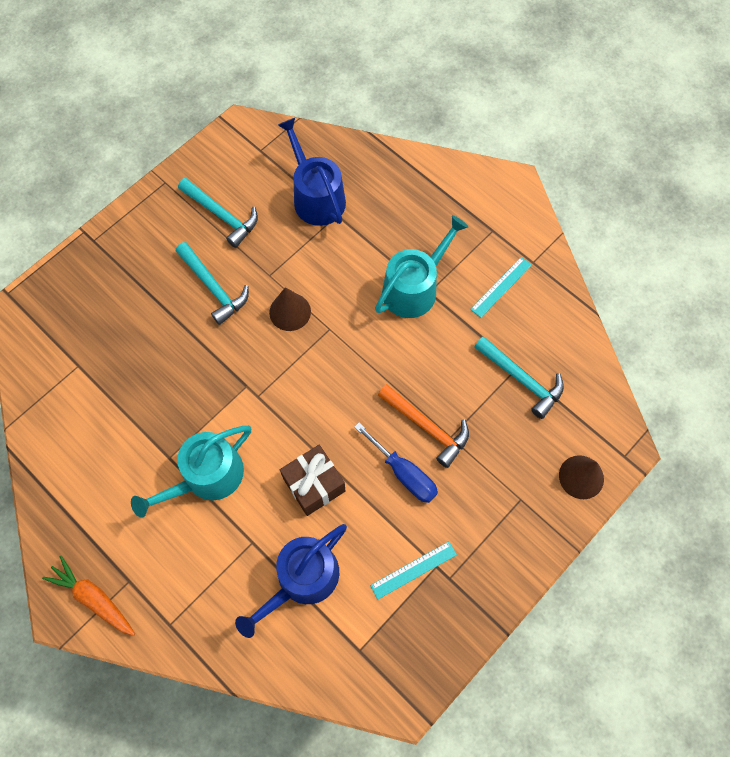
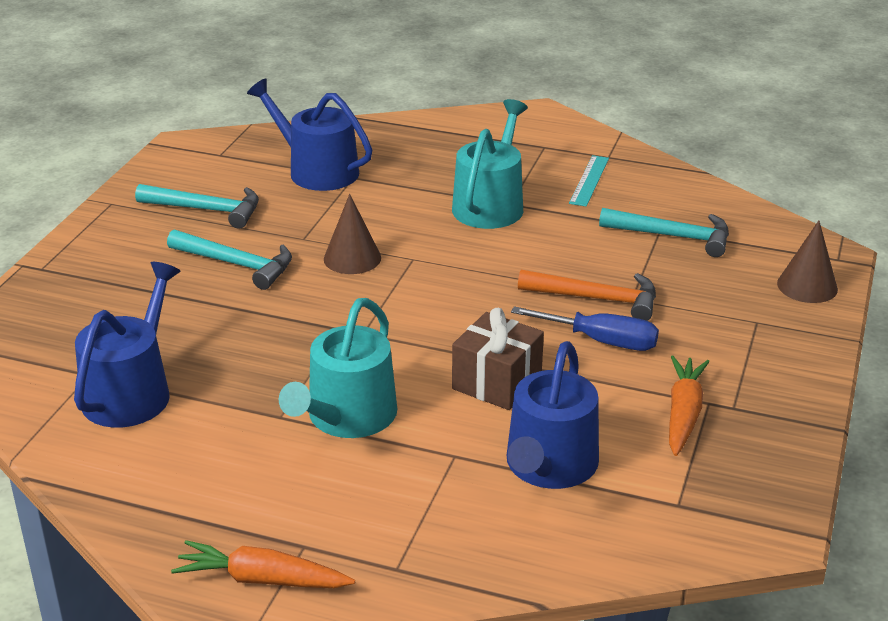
camera: 25 degrees left, 35 degrees down
turquoise ruler [370,541,457,600] -> orange carrot [669,355,709,456]
none -> blue watering can [74,262,180,428]

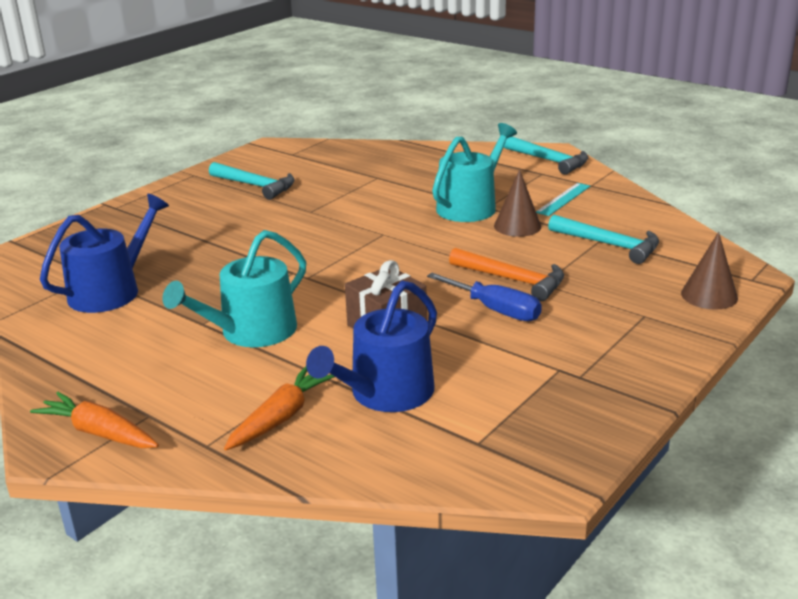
camera: 20 degrees right, 5 degrees down
turquoise hammer [167,229,292,290] -> turquoise hammer moved to [504,137,588,175]
blue watering can [247,78,372,191] -> none
brown cone [324,194,381,274] -> brown cone moved to [494,169,541,237]
orange carrot [669,355,709,456] -> orange carrot moved to [224,366,335,450]

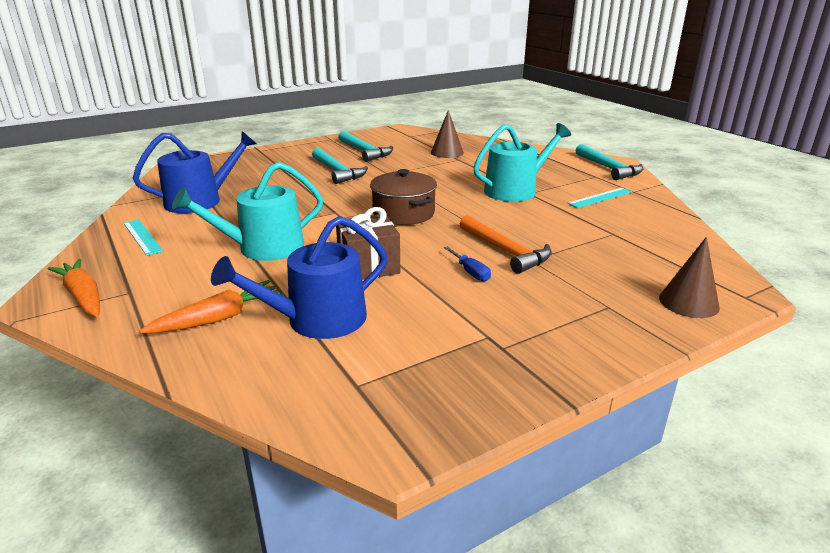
camera: 20 degrees right, 0 degrees up
blue screwdriver [427,273,542,321] -> blue screwdriver [444,246,491,282], size x0.60
brown cone [494,169,541,237] -> brown cone moved to [431,110,464,158]
turquoise hammer [548,215,659,264] -> turquoise hammer moved to [312,148,368,184]
none -> turquoise ruler [124,219,163,256]
none -> brown pot [370,169,437,225]

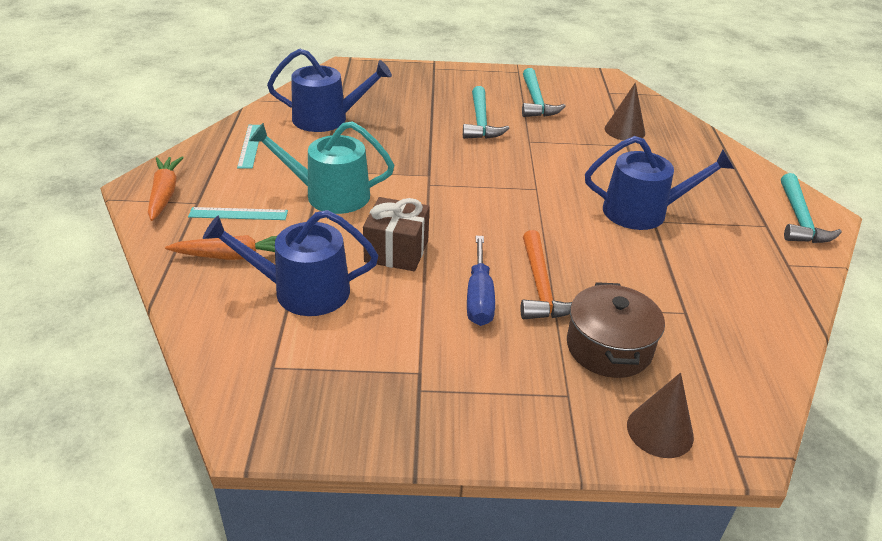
camera: 30 degrees right, 10 degrees up
brown pot [370,169,437,225] -> brown pot moved to [567,282,665,378]
blue screwdriver [444,246,491,282] -> blue screwdriver [467,236,495,326], size x1.66
turquoise watering can [473,123,571,202] -> blue watering can [585,136,734,230]
turquoise ruler [567,188,632,208] -> turquoise ruler moved to [188,207,288,220]

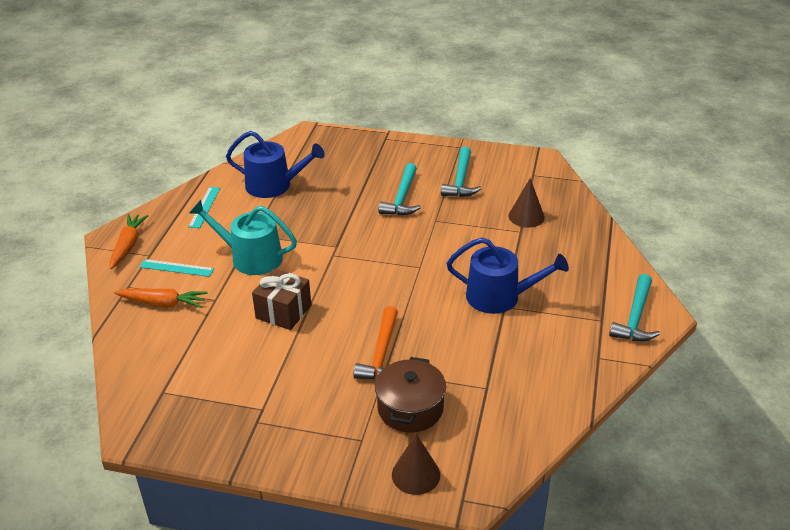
camera: 15 degrees right, 0 degrees up
blue watering can [203,210,378,316] -> none
blue screwdriver [467,236,495,326] -> none

